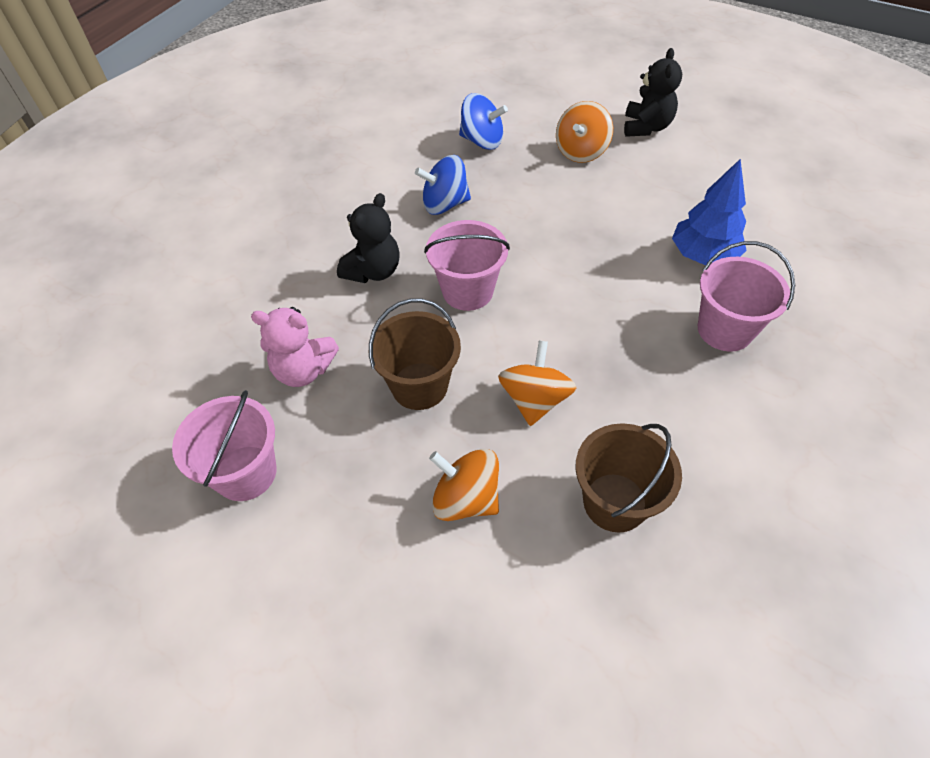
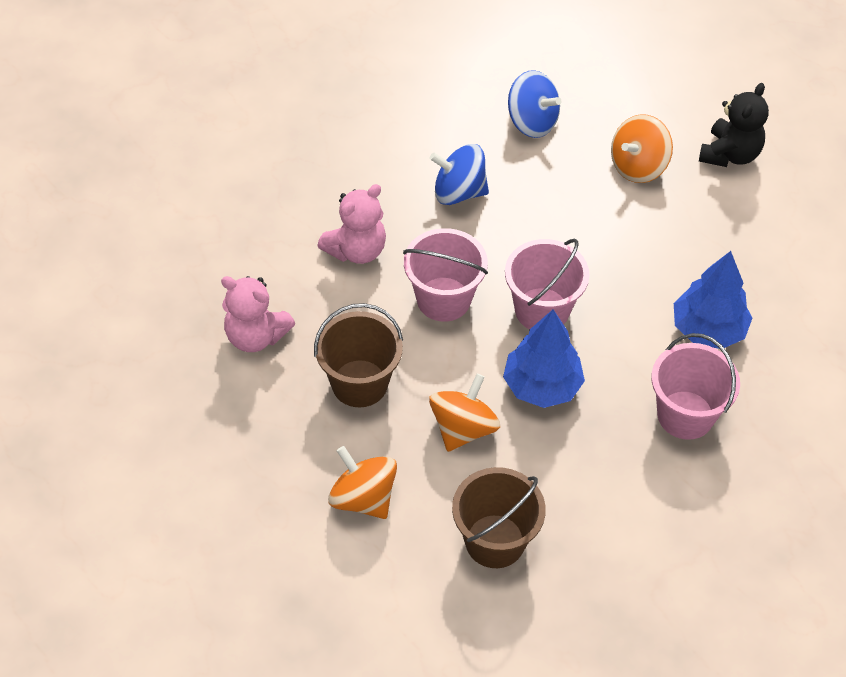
camera: 15 degrees right, 0 degrees up
pink bucket [172,390,277,501] -> pink bucket moved to [505,238,590,329]
black teddy bear [337,193,400,283] -> pink teddy bear [318,184,386,264]
none -> blue tree [503,309,585,408]

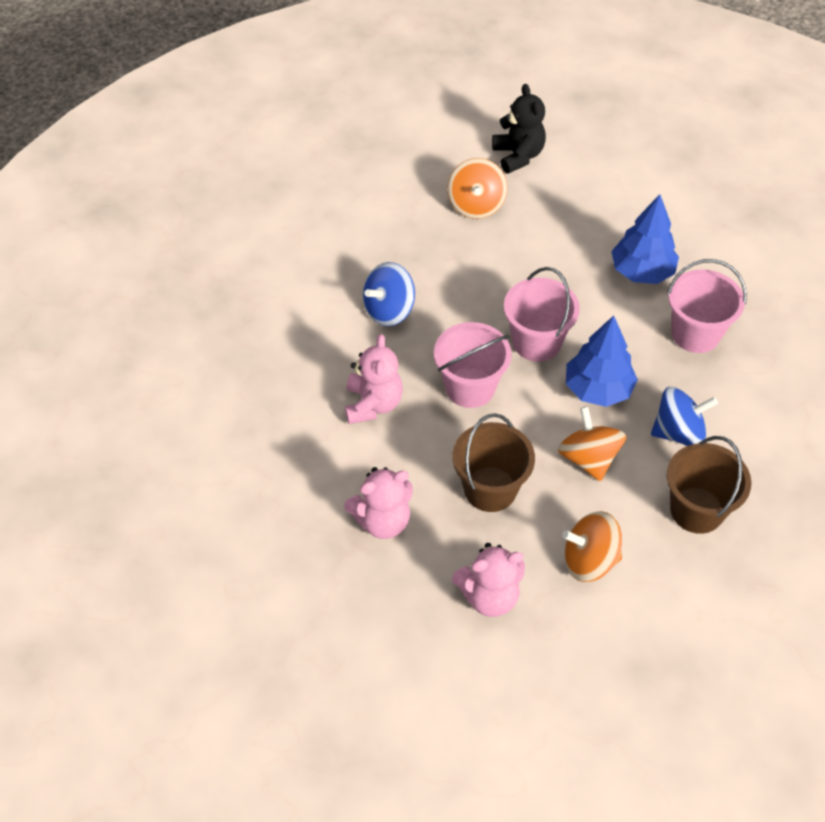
camera: 45 degrees left, 0 degrees up
blue spinning top [508,70,561,138] -> blue spinning top moved to [651,387,718,446]
none -> pink teddy bear [452,543,525,617]

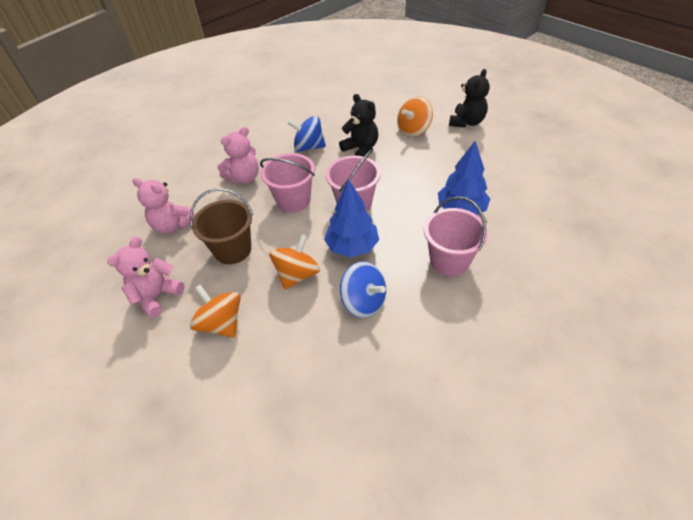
camera: 50 degrees right, 5 degrees down
pink teddy bear [452,543,525,617] -> pink teddy bear turned 90 degrees clockwise [107,236,184,318]
brown bucket [667,436,751,534] -> none
none -> black teddy bear [339,94,378,157]

